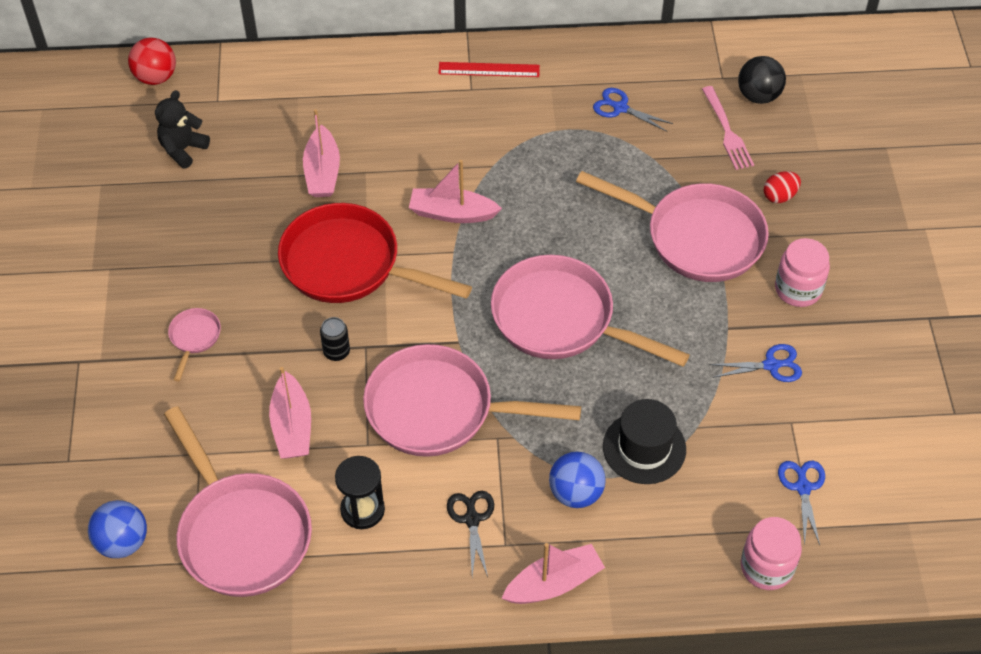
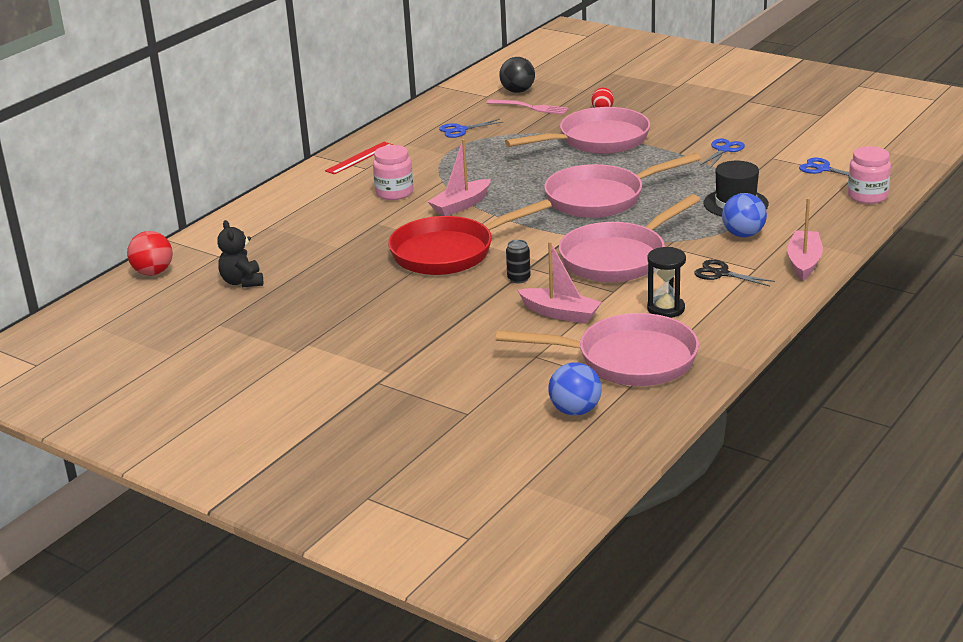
camera: 50 degrees left, 25 degrees down
pink pan [168,308,221,381] -> none
pink boat [303,109,340,197] -> none
pink jar [775,238,830,307] -> pink jar moved to [373,145,413,200]

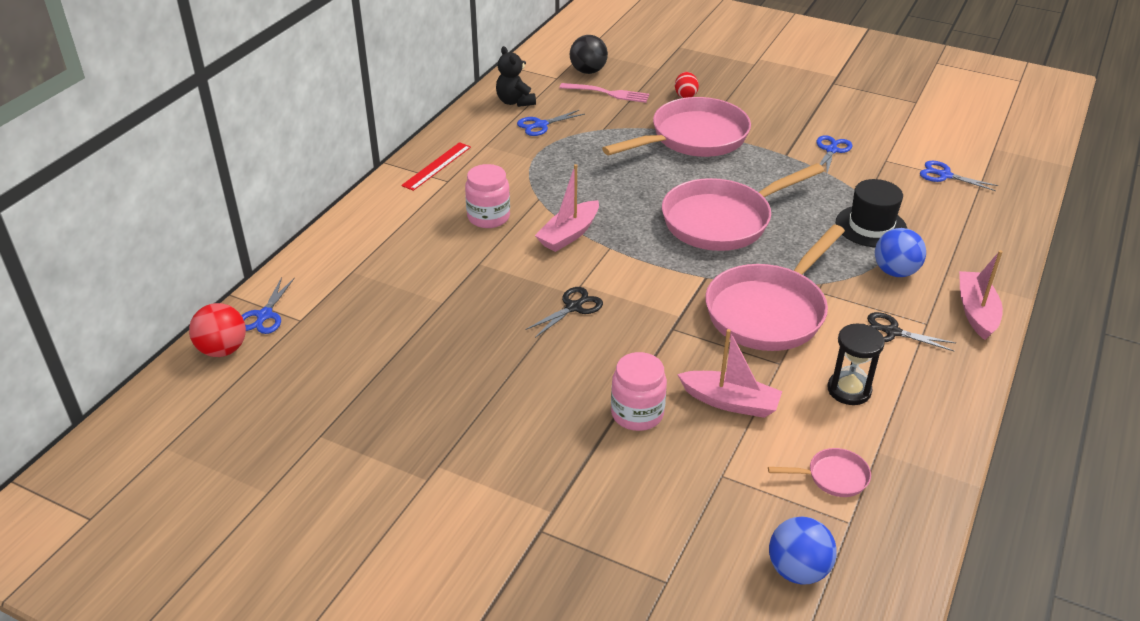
camera: 10 degrees left, 10 degrees up
black teddy bear [217,220,263,287] -> black teddy bear moved to [496,46,536,107]
red pan [388,199,552,275] -> black scissors [525,287,603,338]
pink pan [496,313,699,386] -> pink pan [768,448,871,497], size x0.43
black can [506,240,531,284] -> none
pink jar [848,146,891,204] -> pink jar moved to [611,352,667,431]
none -> blue scissors [241,277,295,334]

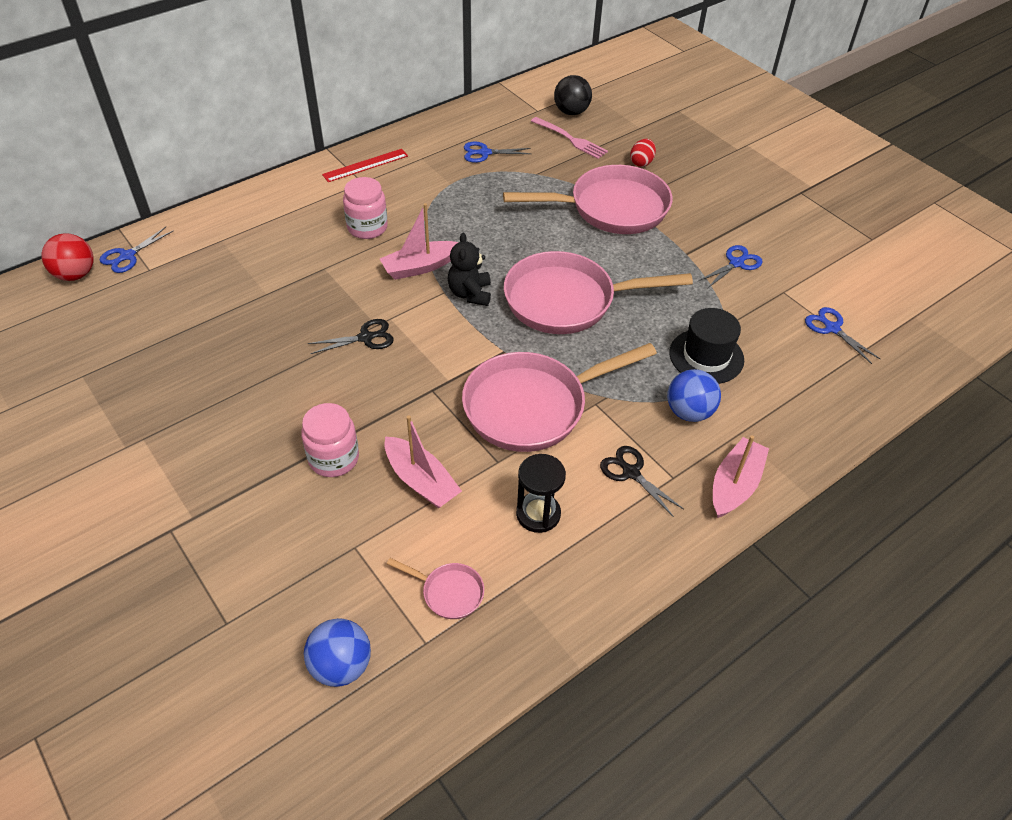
camera: 25 degrees right, 10 degrees up
black teddy bear [496,46,536,107] -> black teddy bear moved to [448,232,491,306]

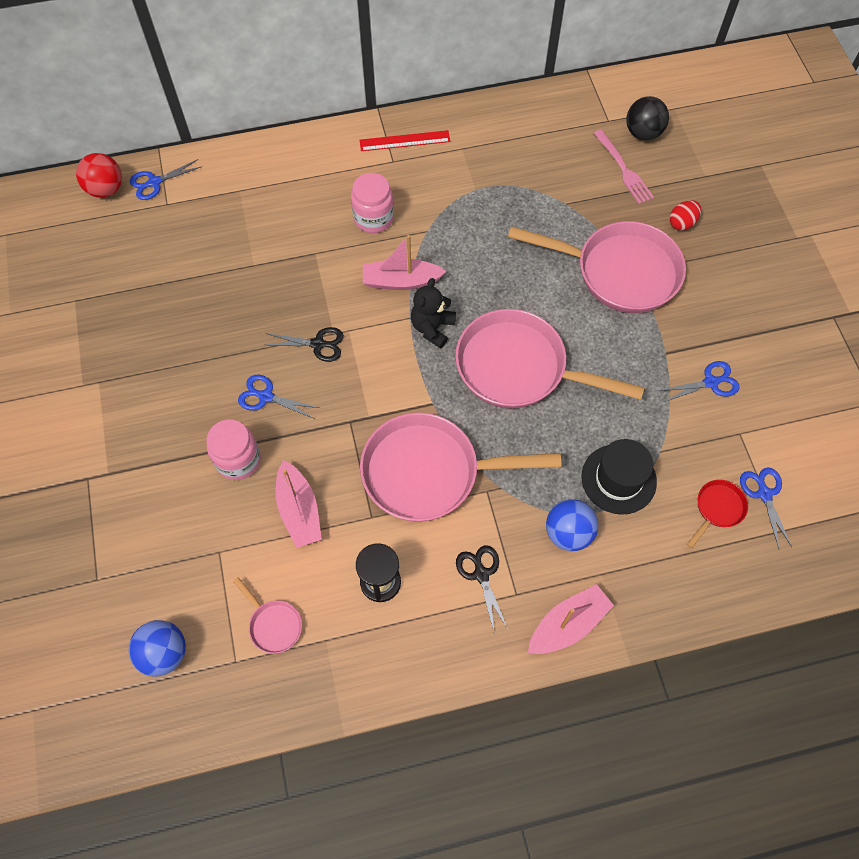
camera: 25 degrees right, 15 degrees up
blue scissors [464,141,531,163] -> blue scissors moved to [238,375,319,418]
none -> red pan [687,480,748,548]

